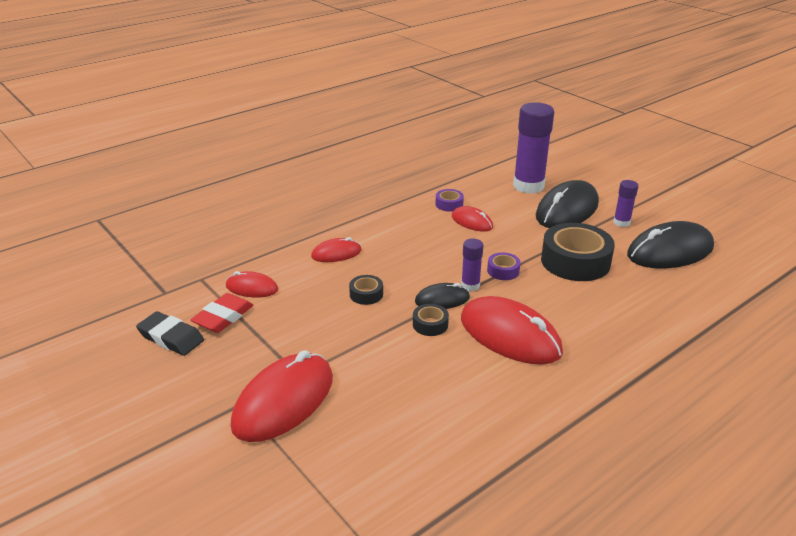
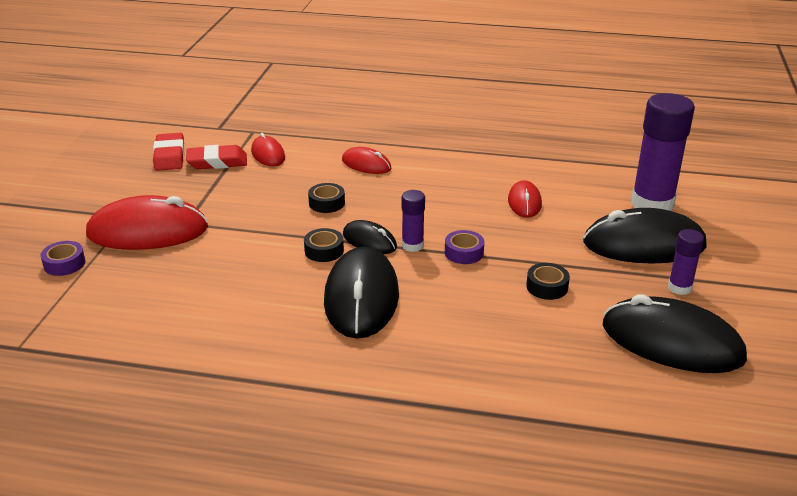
camera: 50 degrees right, 0 degrees up
black eraser [136,311,204,356] -> red eraser [153,133,184,171]
purple tape [435,189,464,212] -> purple tape moved to [40,241,86,276]
red mouse [461,296,563,365] -> black mouse [324,247,399,339]
black tape [541,223,615,281] -> black tape [526,263,570,300], size x0.46

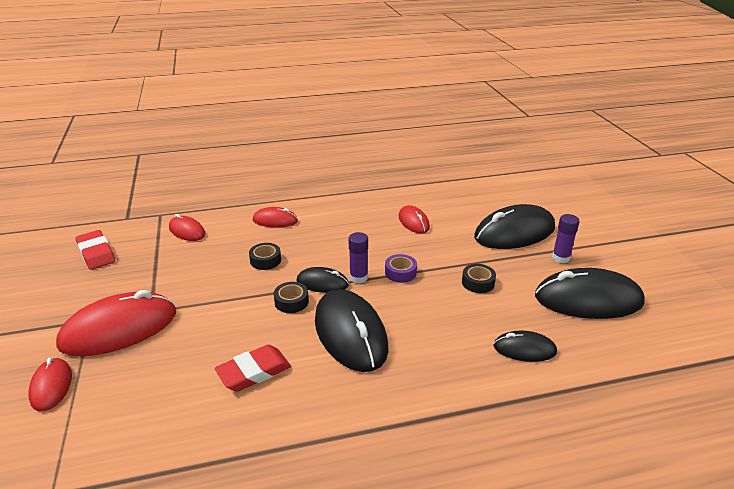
camera: 25 degrees left, 0 degrees up
purple tape [40,241,86,276] -> red mouse [28,358,72,411]
red eraser [186,145,247,169] -> red eraser moved to [215,345,291,392]
purple glue stick [631,93,695,211] -> none
none -> black mouse [493,331,557,362]

